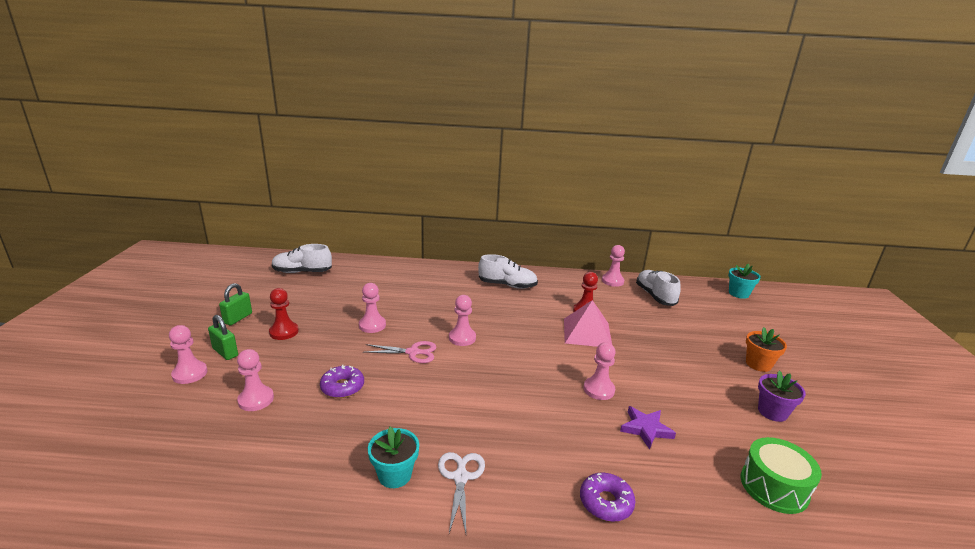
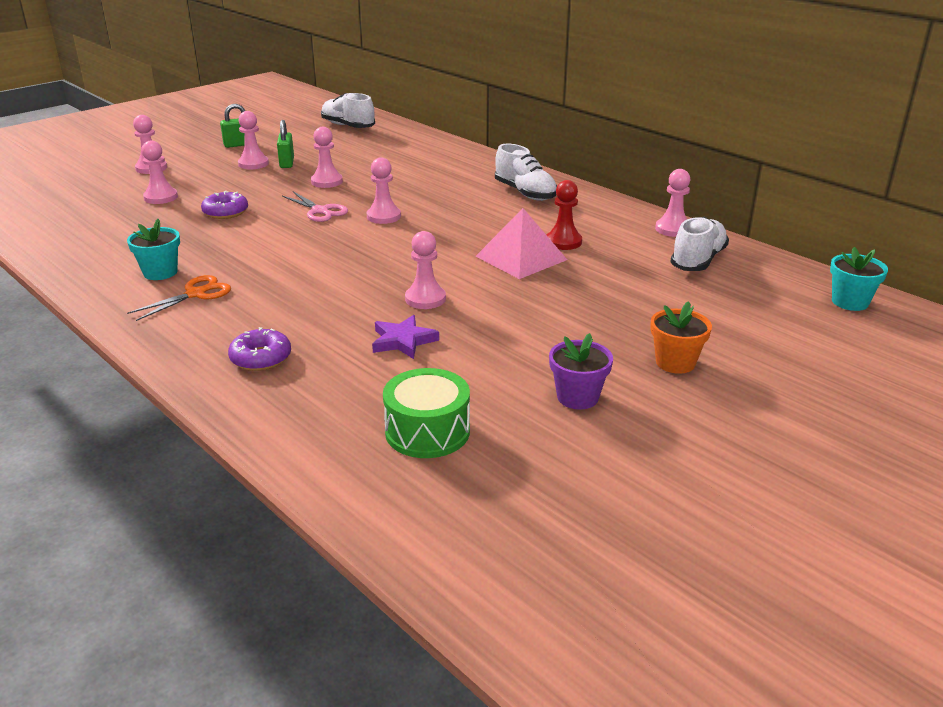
camera: 45 degrees right, 5 degrees up
green padlock [208,315,238,360] -> green padlock moved to [277,120,294,168]
red pawn [269,288,299,340] -> pink pawn [238,111,269,169]
white scissors [438,452,485,533] -> orange scissors [127,275,231,321]

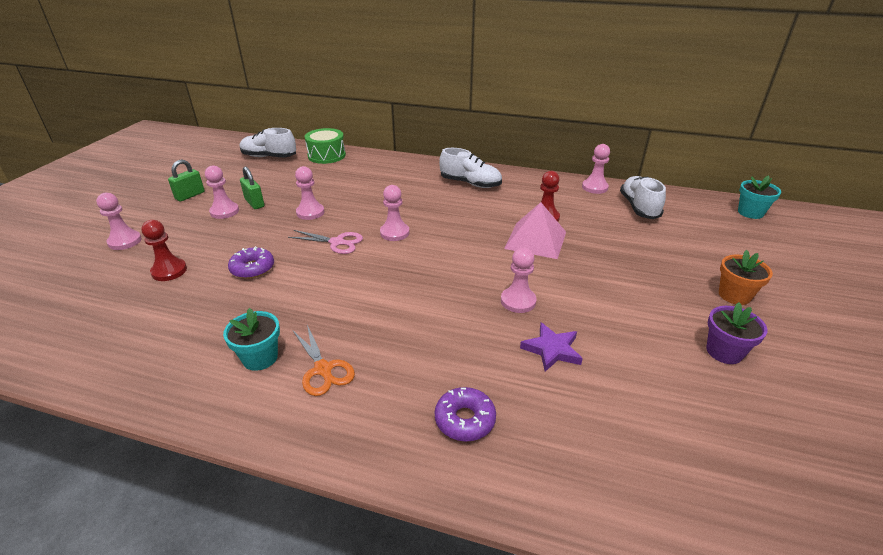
camera: 30 degrees left, 5 degrees up
orange scissors [127,275,231,321] -> orange scissors turned 135 degrees clockwise [293,325,355,396]
pink pawn [141,140,178,204] -> red pawn [141,220,187,281]
green drum [383,368,470,458] -> green drum moved to [305,128,346,164]

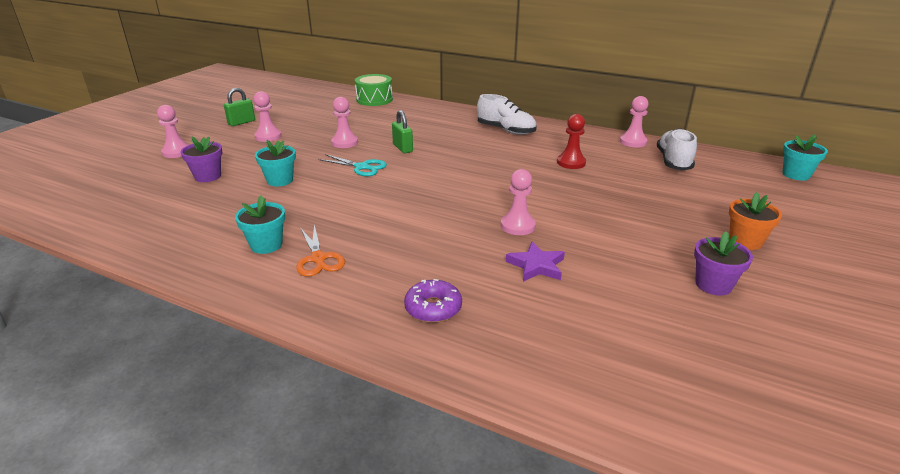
camera: 10 degrees right, 5 degrees down
red pawn [141,220,187,281] -> purple flower pot [180,137,222,182]
purple donut [228,246,274,279] -> turquoise flower pot [255,140,296,187]
white shoe [240,128,296,157] -> none
green padlock [240,166,264,209] -> green padlock moved to [392,110,413,153]
pink scissors [288,230,363,254] -> turquoise scissors [318,154,387,176]
pink pawn [380,185,409,241] -> none
pink pyramid [504,202,566,259] -> none

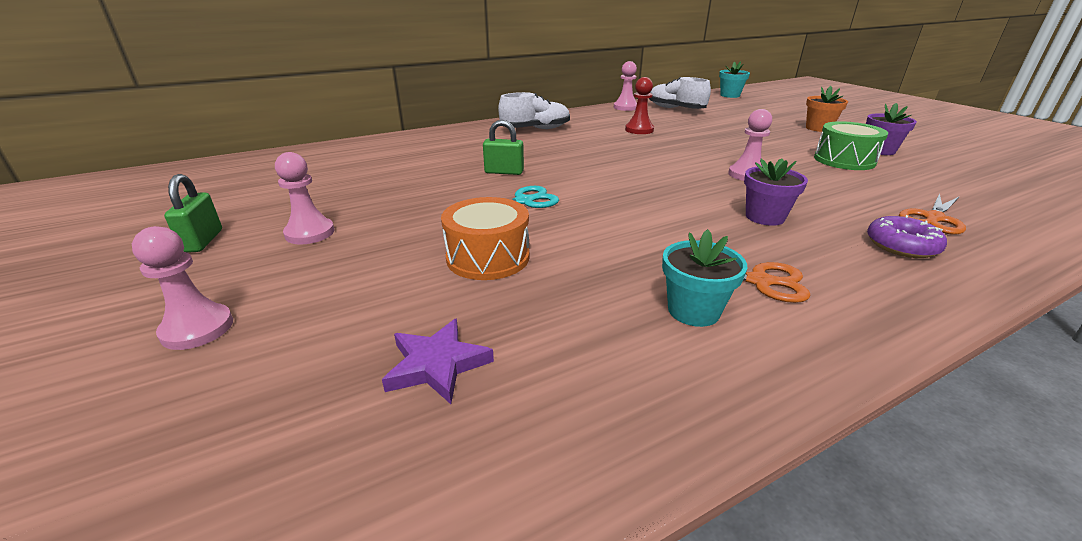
camera: 55 degrees left, 0 degrees up
purple flower pot [180,137,222,182] -> purple flower pot moved to [744,158,808,226]
turquoise flower pot [255,140,296,187] -> orange drum [441,197,530,280]
pink pawn [331,97,358,148] -> none
green drum [355,74,393,106] -> green drum moved to [814,121,888,170]
purple star [506,242,565,282] -> purple star moved to [382,319,494,404]
none -> orange scissors [899,193,966,235]

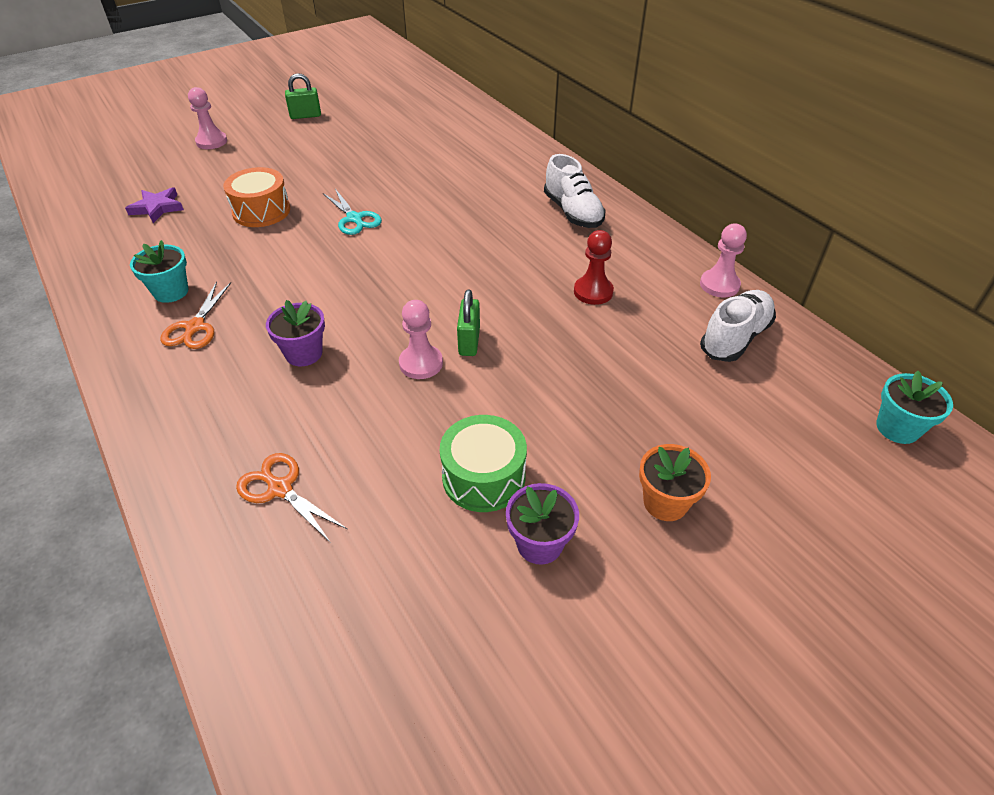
camera: 85 degrees right, 15 degrees up
pink pawn [275,152,335,245] -> none
green padlock [483,120,524,175] -> green padlock moved to [457,289,480,356]
purple donut [867,215,947,258] -> none

